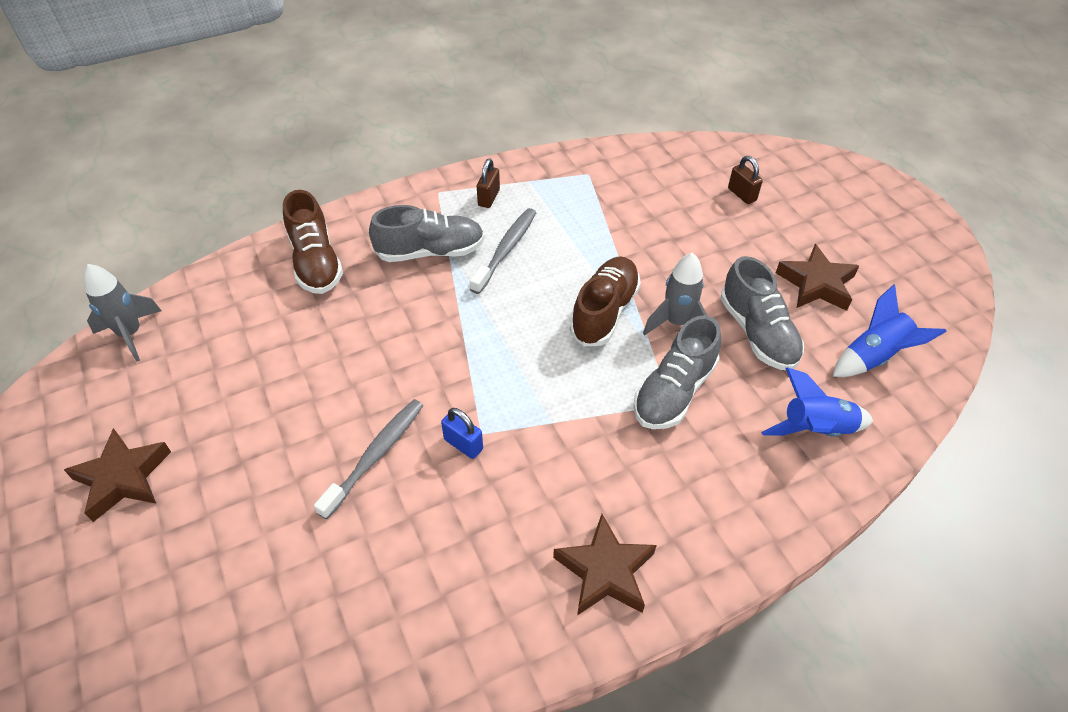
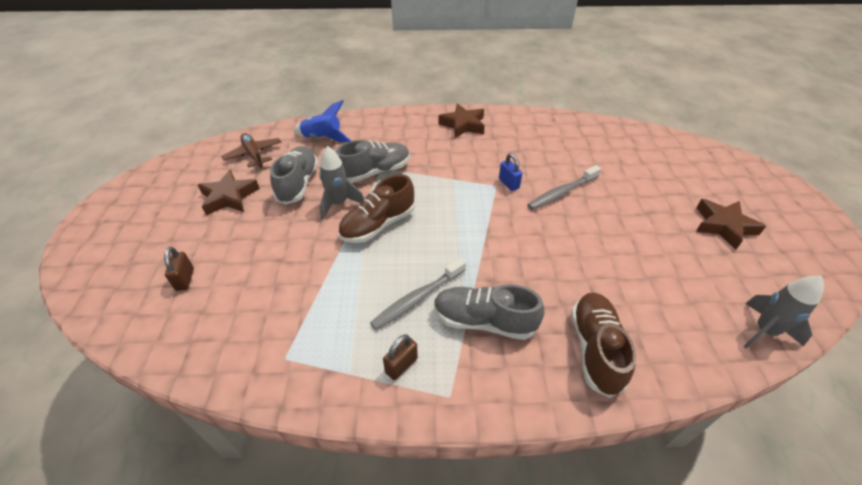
camera: 155 degrees left, 5 degrees down
blue rocket [833,284,947,377] -> brown plane [221,133,282,168]

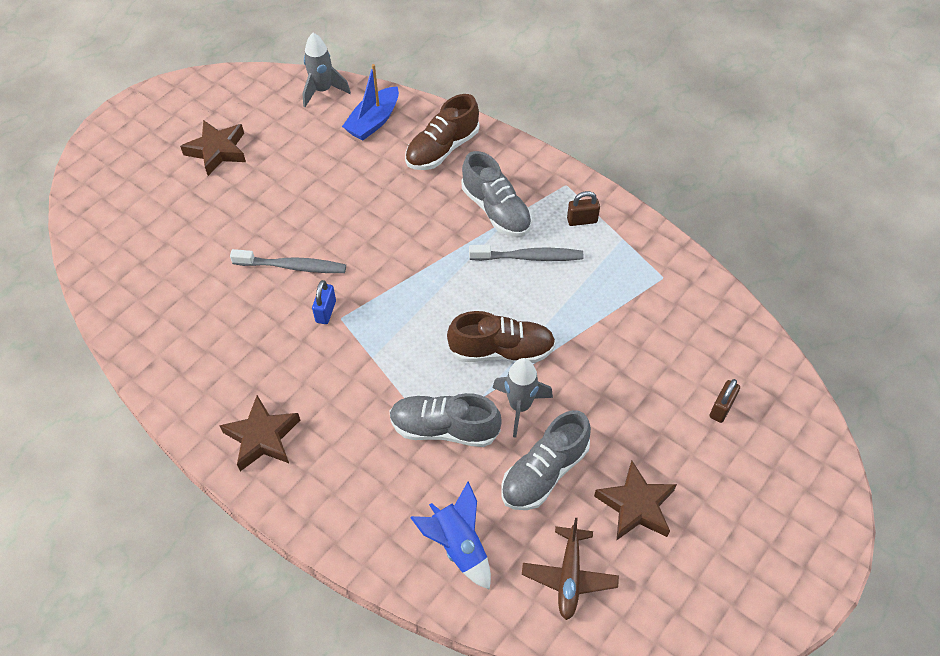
camera: 140 degrees left, 10 degrees up
none -> blue boat [342,64,399,141]

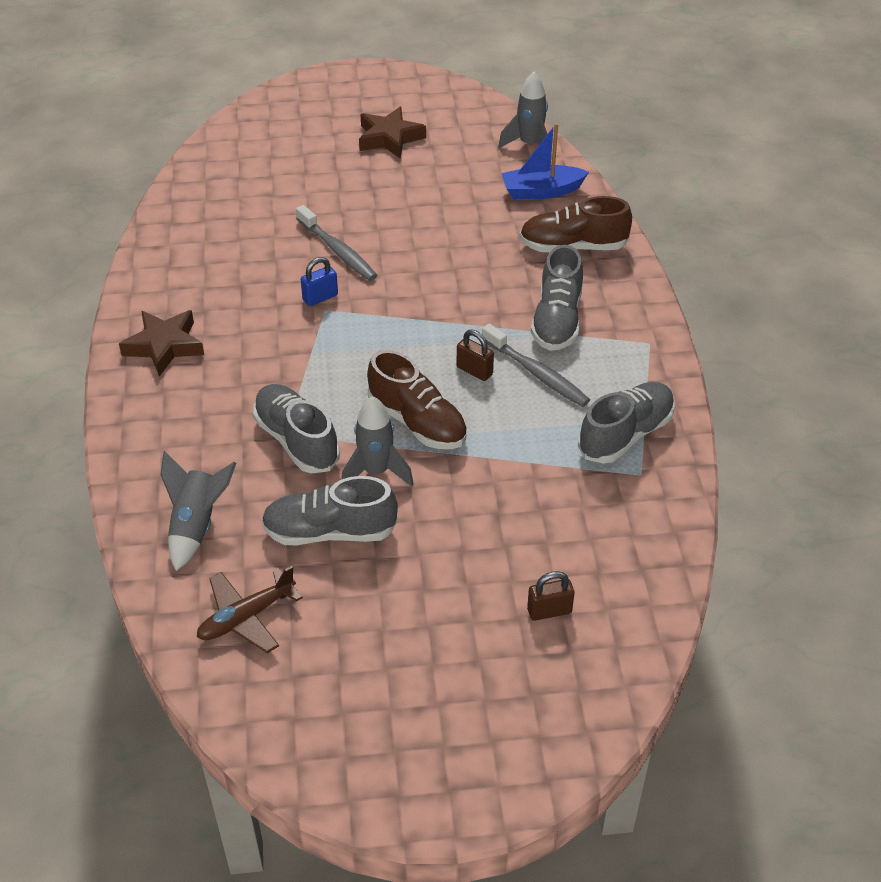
camera: 45 degrees right, 10 degrees down
blue rocket [410,481,491,590] -> grey rocket [160,451,236,571]
brown padlock [567,191,600,226] -> brown padlock moved to [457,330,494,381]
brown star [594,461,677,541] -> none
none -> grey shoe [578,382,675,464]

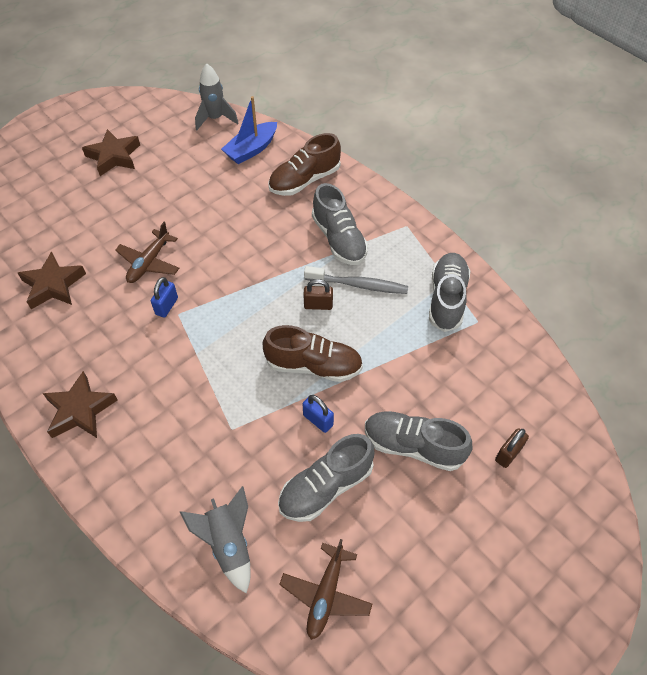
camera: 35 degrees left, 10 degrees up
grey shoe [253,384,340,473] -> grey shoe moved to [365,411,472,471]
grey toothbrush [296,205,378,281] -> brown plane [115,222,179,283]
grey rocket [341,396,414,486] -> blue padlock [302,395,334,433]
none -> brown star [18,252,86,309]

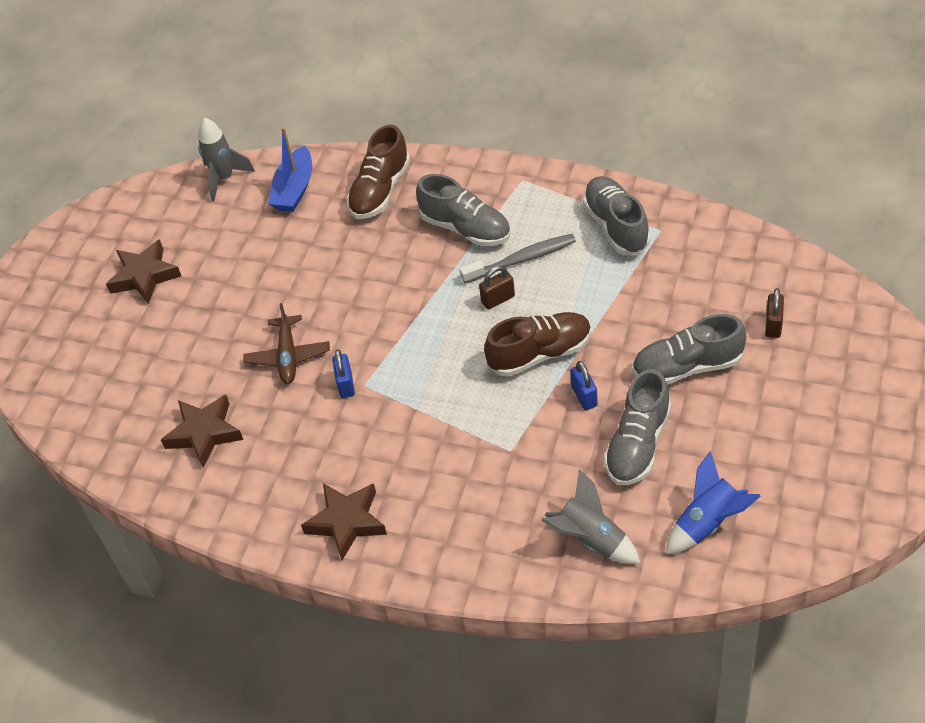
camera: 25 degrees left, 5 degrees down
brown plane [279,539,372,640] -> blue rocket [666,451,761,554]
blue padlock [302,395,334,433] -> blue padlock turned 60 degrees clockwise [570,361,598,410]

